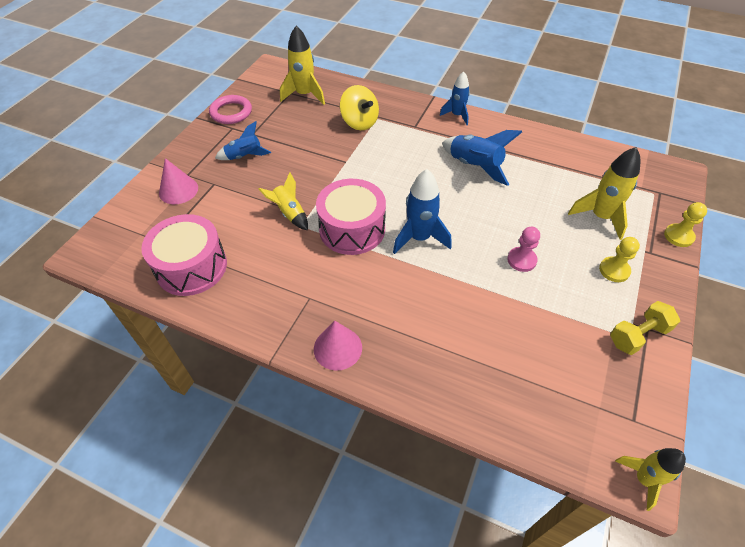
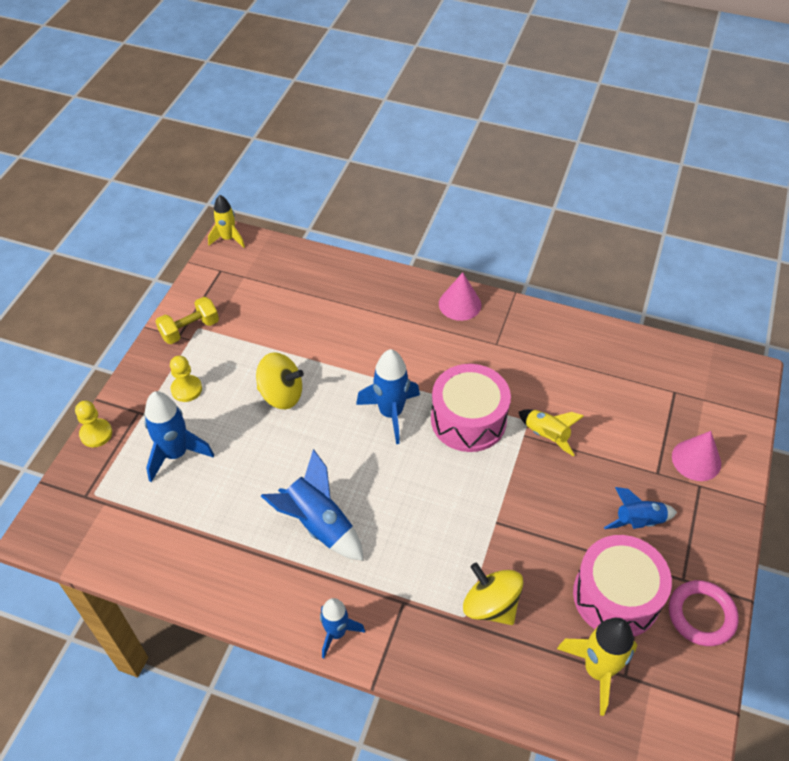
camera: 175 degrees right, 0 degrees up
pink drum [141,214,227,296] -> pink drum moved to [573,535,672,637]
pink pawn [507,227,540,272] -> yellow spinning top [256,352,304,409]
yellow rocket [568,147,640,240] -> blue rocket [144,391,214,482]

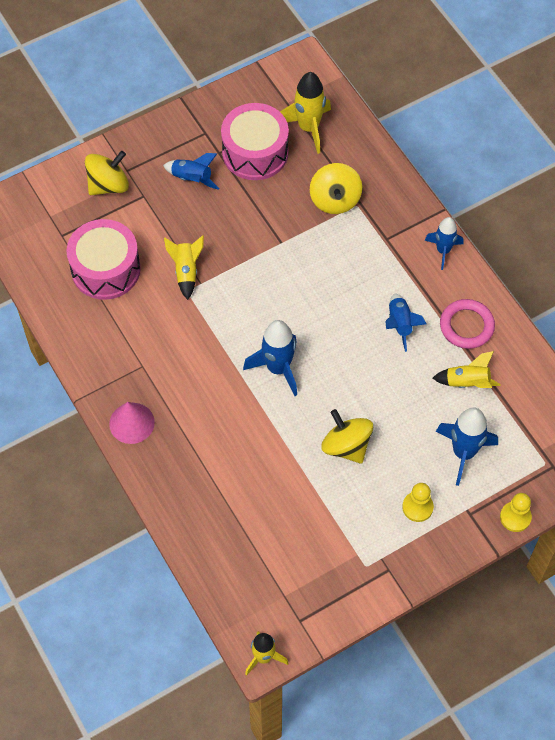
camera: 140 degrees left, 10 degrees up
yellow dumbbell [155,297,219,344] -> none
blue rocket [261,449,364,561] -> blue rocket [385,293,426,352], size x0.66
pink drum [431,364,511,452] -> pink drum moved to [67,219,141,300]
pink ring [669,580,739,646] -> pink ring moved to [440,299,495,349]
pink cone [672,431,721,481] -> yellow spinning top [85,151,129,195]
none -> yellow rocket [433,351,500,388]

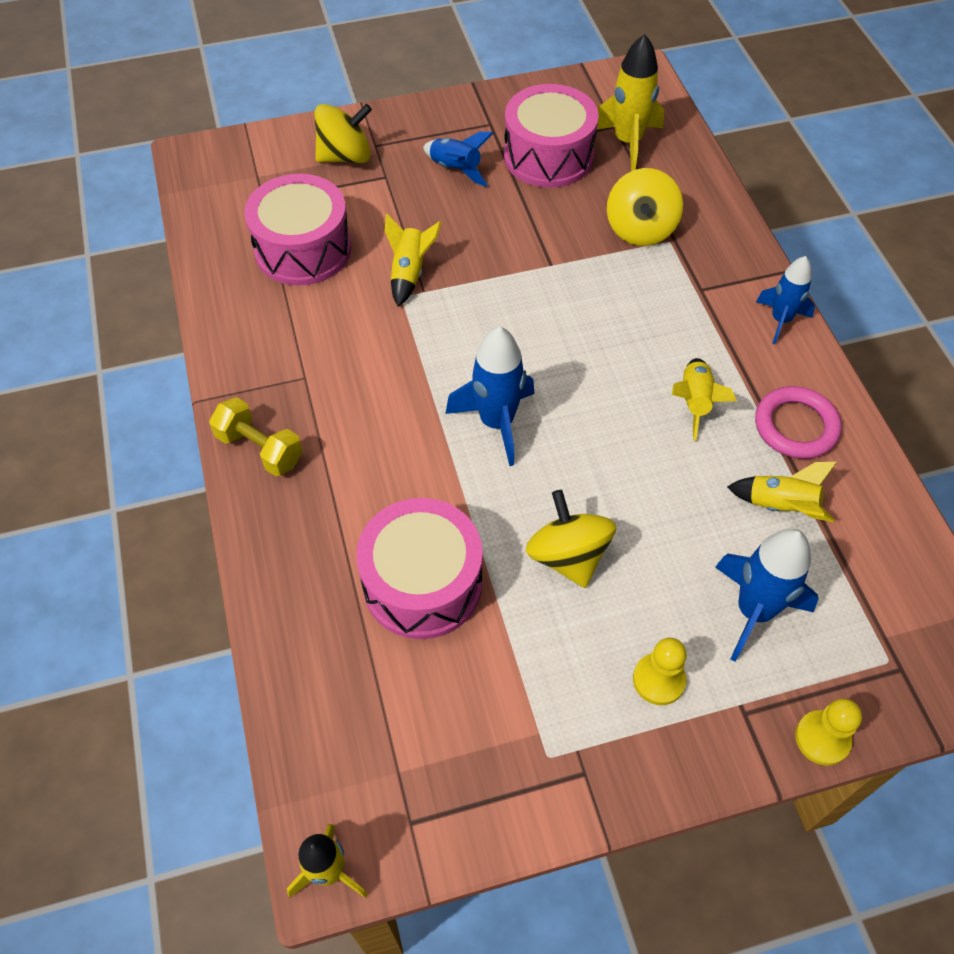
camera: 15 degrees right, 5 degrees down
pink cone [109,402,155,444] -> yellow dumbbell [209,397,303,476]
blue rocket [385,293,426,352] -> yellow rocket [672,358,737,441]
none -> pink drum [356,498,483,639]

